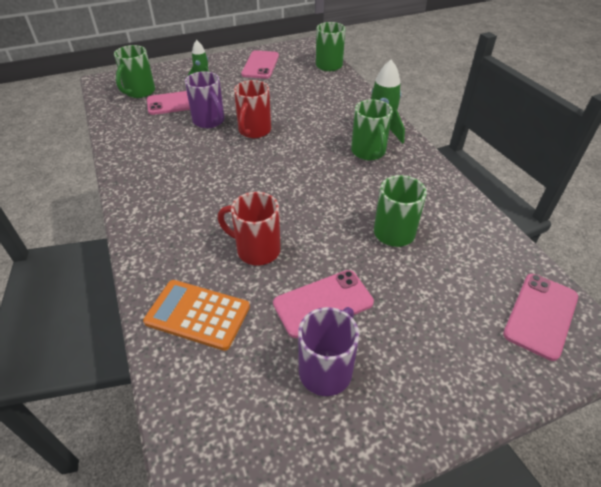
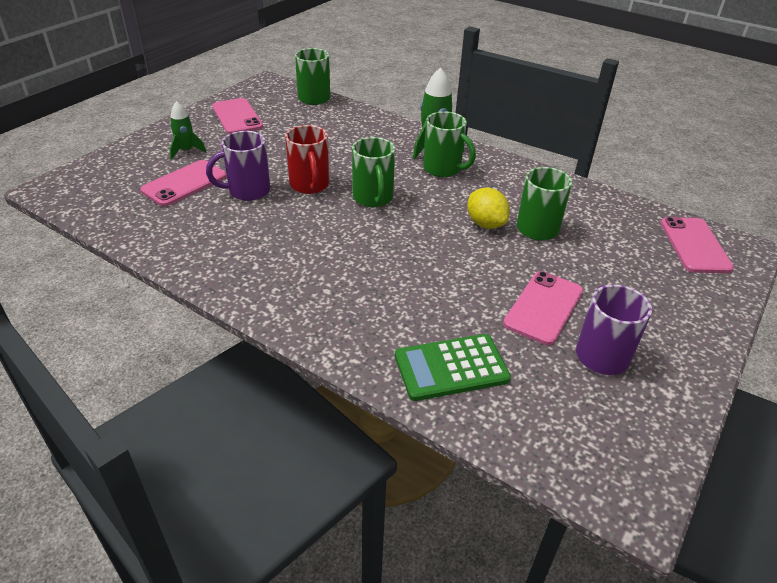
camera: 35 degrees left, 5 degrees down
green mug [114,45,155,98] -> green mug moved to [352,137,395,207]
orange calculator [143,280,250,351] -> green calculator [395,334,511,401]
purple mug [185,71,224,128] -> purple mug turned 135 degrees clockwise [206,131,270,201]
red mug [218,192,281,266] -> none
none -> yellow lemon [467,187,510,229]

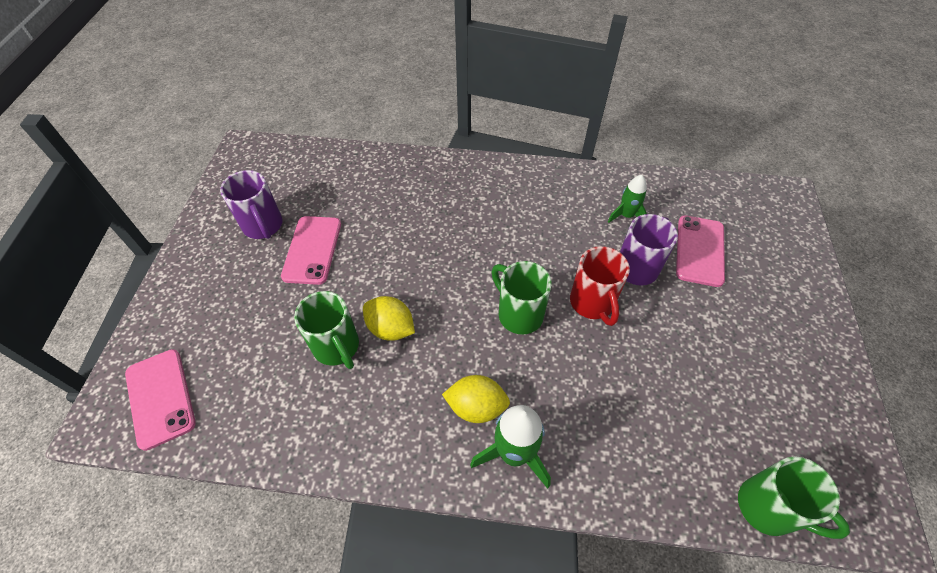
camera: 155 degrees right, 15 degrees up
green rocket [169,101,206,160] -> green rocket moved to [608,175,647,223]
pink phone [212,98,263,134] -> none
red mug [285,125,329,194] -> red mug turned 150 degrees counterclockwise [570,246,630,326]
green calculator [395,334,511,401] -> none
green mug [423,111,476,177] -> yellow lemon [442,375,510,423]

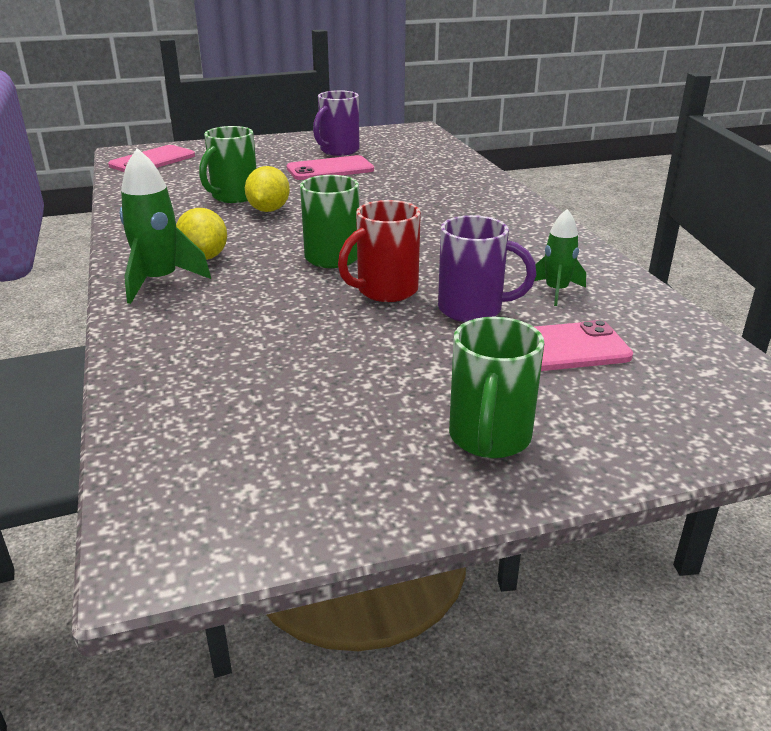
camera: 65 degrees right, 25 degrees down
green mug [738,456,850,539] -> green mug moved to [449,317,544,458]

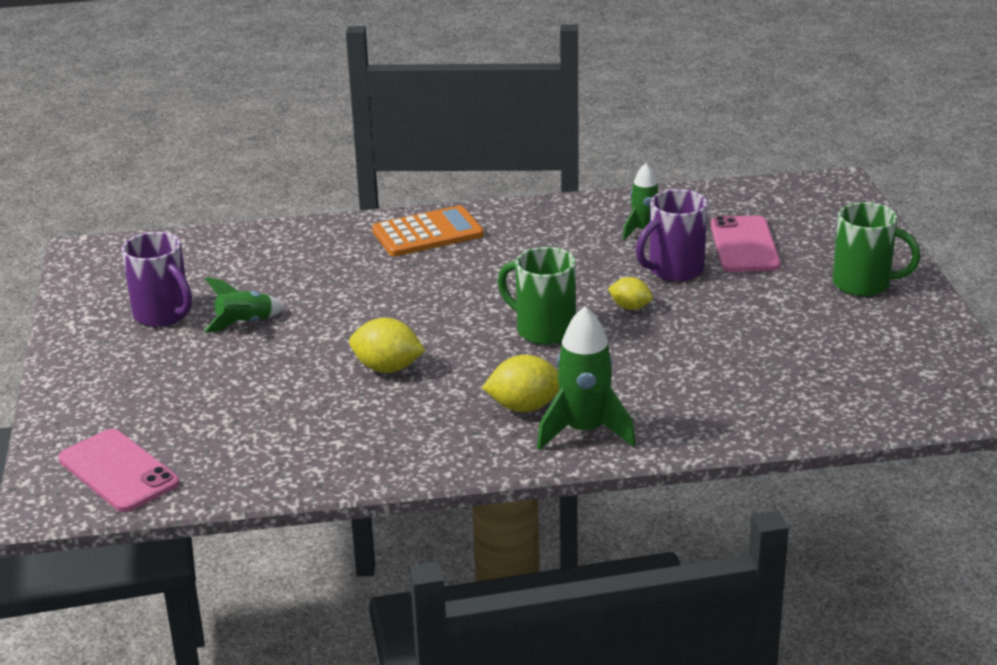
camera: 80 degrees left, 0 degrees up
green mug [199,126,256,203] -> none
pink phone [286,155,374,180] -> green rocket [204,277,285,333]
red mug [338,200,421,302] -> yellow lemon [608,277,652,310]
purple mug [438,215,536,322] -> purple mug turned 150 degrees counterclockwise [636,189,708,282]
none -> orange calculator [372,205,484,256]

